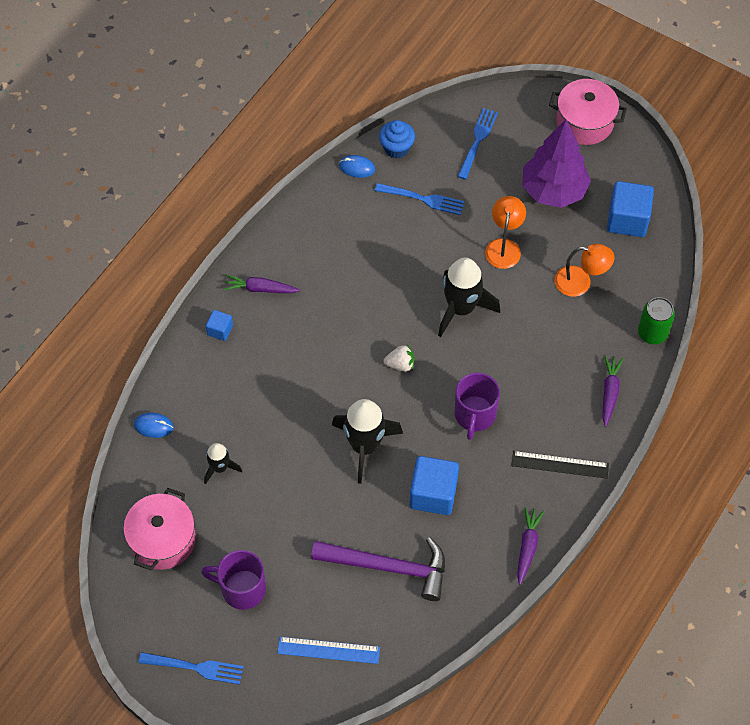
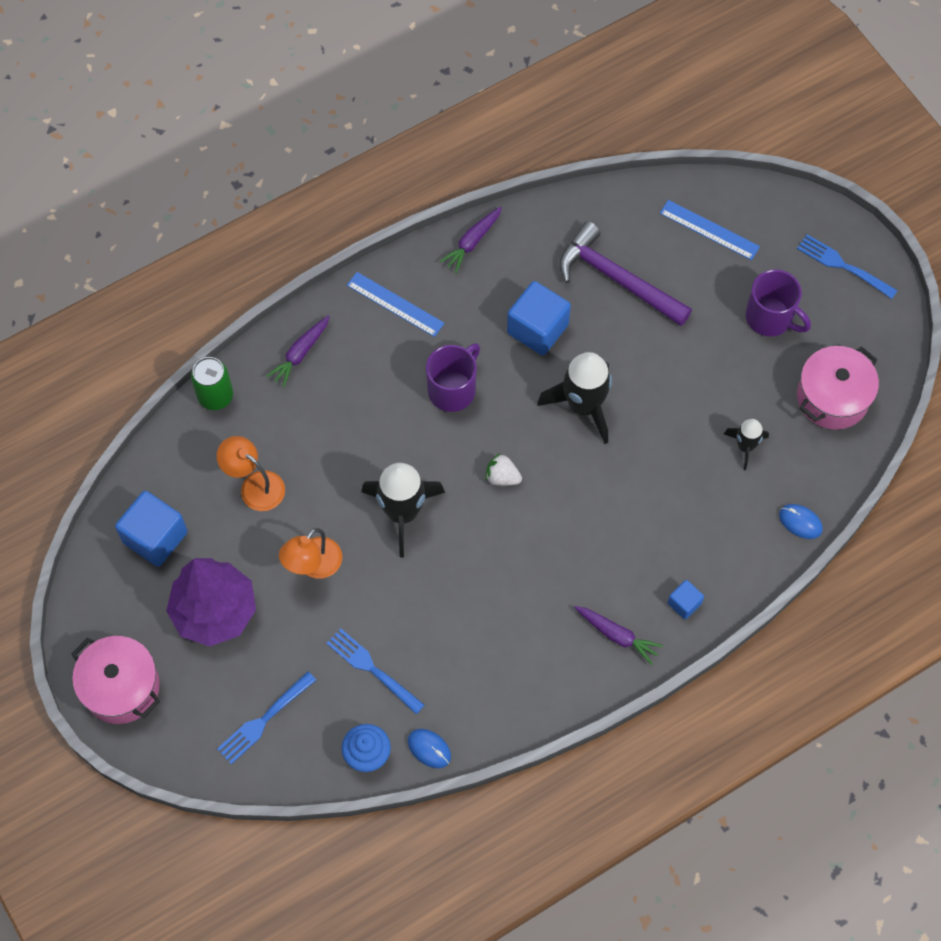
camera: 155 degrees left, 5 degrees up
black ruler [511,451,609,479] -> blue ruler [347,272,445,337]

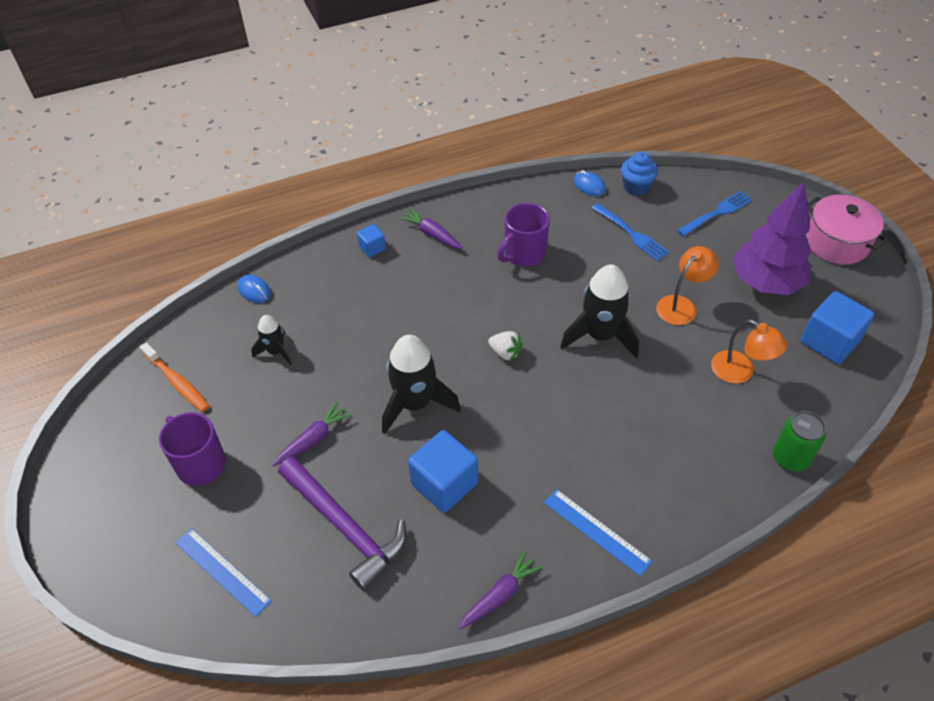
camera: 170 degrees left, 15 degrees down
purple carrot [266,315,330,388] -> purple carrot moved to [272,402,352,467]
purple mug [426,343,480,412] -> purple mug moved to [497,203,550,266]
blue fork [797,234,898,299] -> none
pink pot [797,346,879,430] -> orange toothbrush [140,343,209,412]

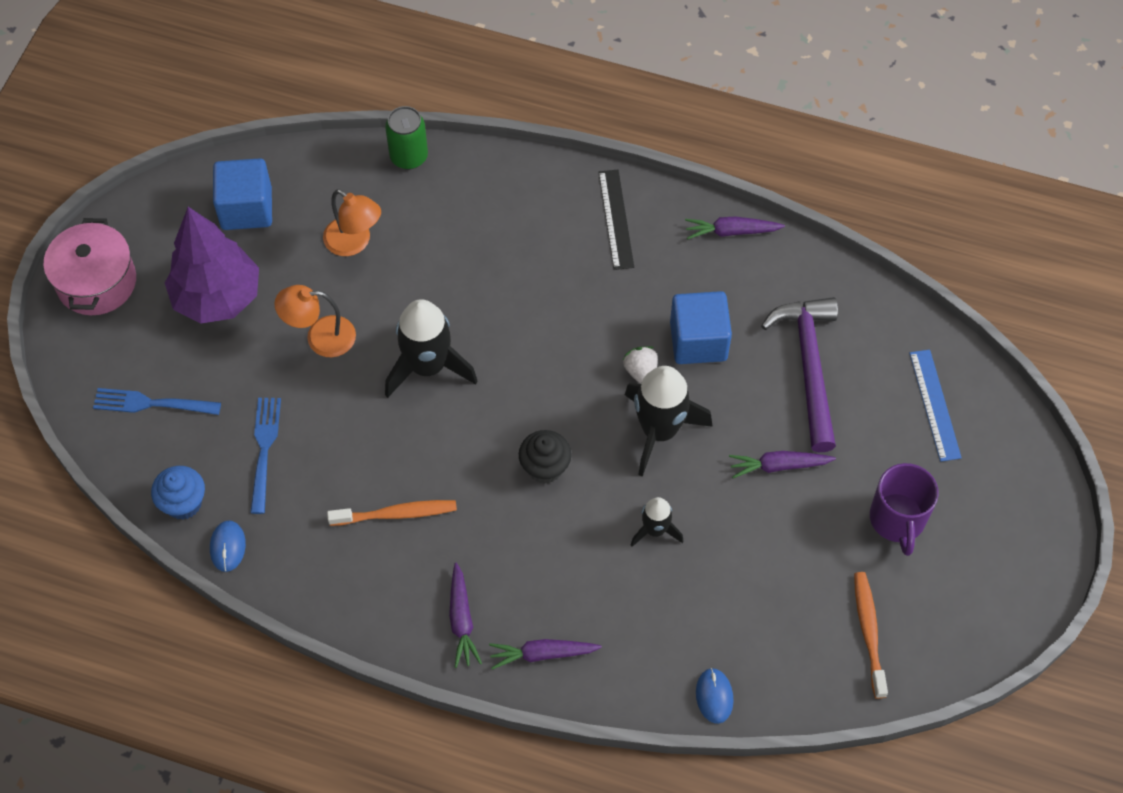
camera: 140 degrees left, 10 degrees up
black rocket [251,315,292,365] -> black rocket moved to [631,497,683,547]
blue cube [356,224,386,257] -> purple carrot [489,639,602,669]
white strawberry [488,331,522,361] -> white strawberry moved to [623,346,658,384]
purple mug [497,203,550,266] -> orange toothbrush [327,500,457,526]
blue ruler [544,489,652,576] -> black ruler [598,170,634,270]
orange lamp [711,320,788,384] -> orange lamp turned 135 degrees clockwise [323,189,381,256]
none -> black cupcake [519,430,572,484]

